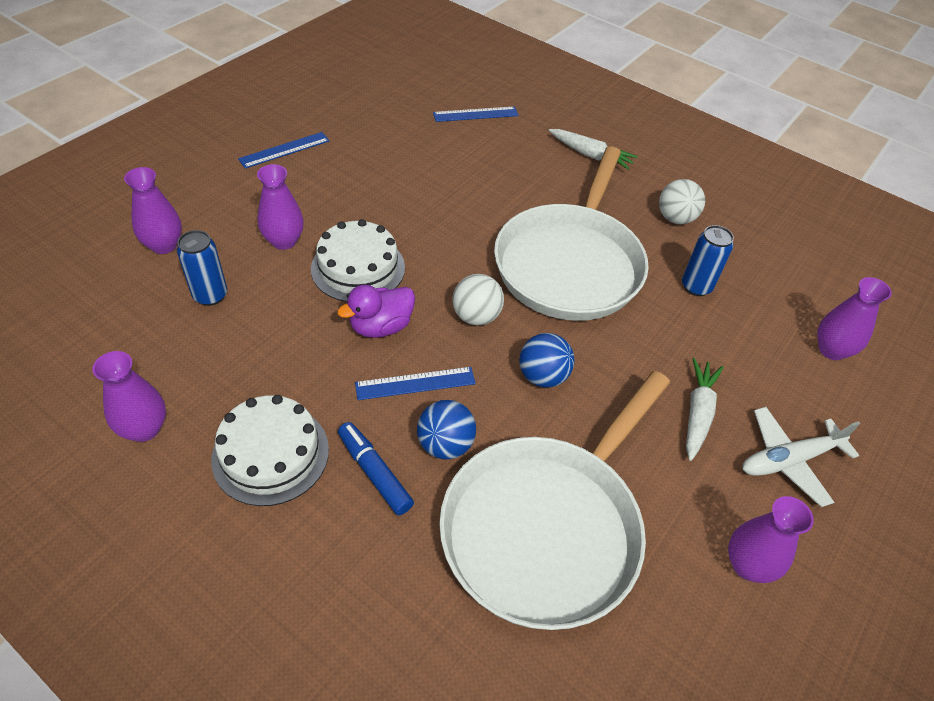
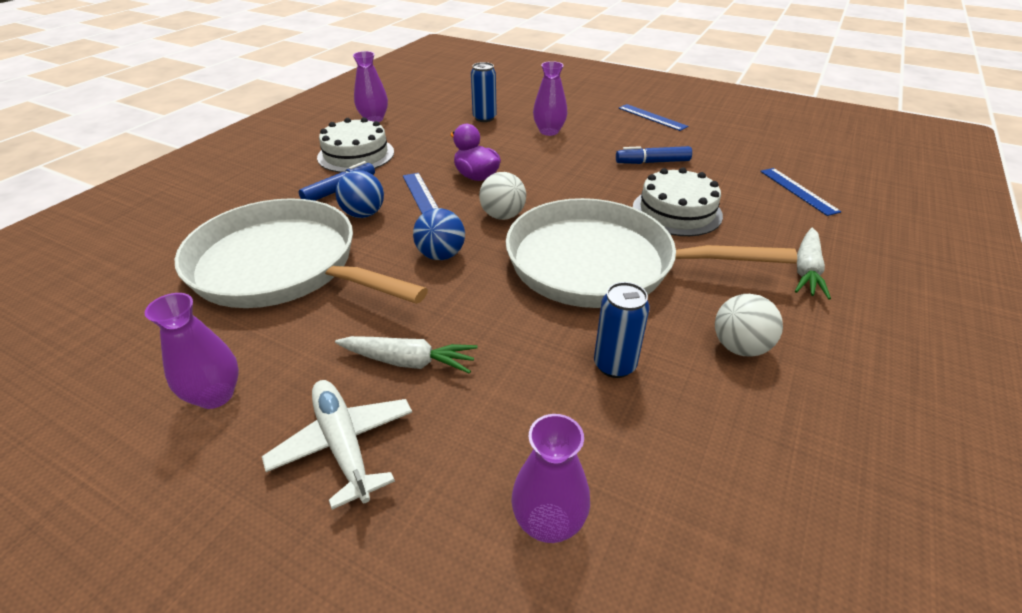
camera: 85 degrees right, 10 degrees down
purple vase [124,167,182,254] -> none
white cake [311,219,405,302] -> white cake moved to [633,167,723,236]
none -> blue marker [616,146,692,164]

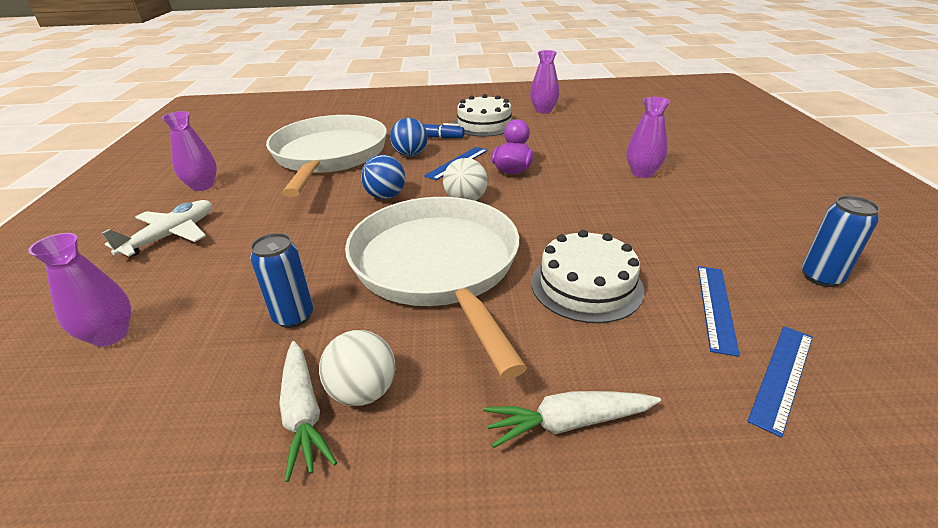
camera: 60 degrees right, 5 degrees down
white carrot [335,336,478,374] -> white carrot moved to [279,341,337,482]
blue can [471,62,497,122] -> blue can moved to [802,196,880,287]
blue marker [616,146,692,164] -> none
blue ruler [618,104,688,131] -> blue ruler moved to [698,266,740,357]

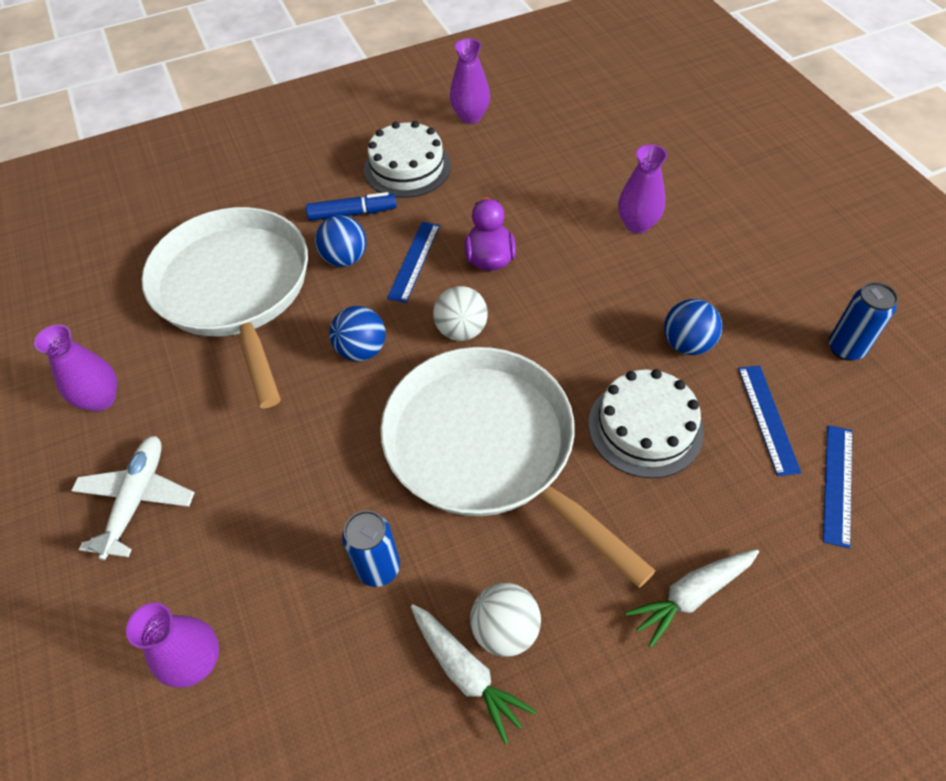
camera: 20 degrees left, 20 degrees up
none -> blue ball [664,299,722,355]

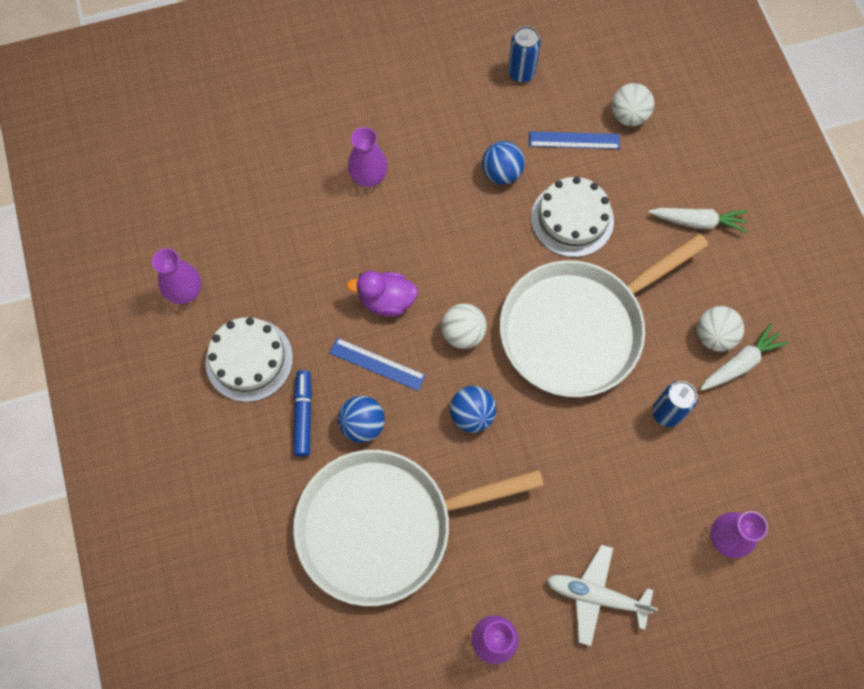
camera: 85 degrees left, 15 degrees up
white carrot [625,549,759,648] -> white carrot turned 60 degrees counterclockwise [649,208,748,233]
blue ruler [823,425,852,549] -> white ball [612,83,654,126]

